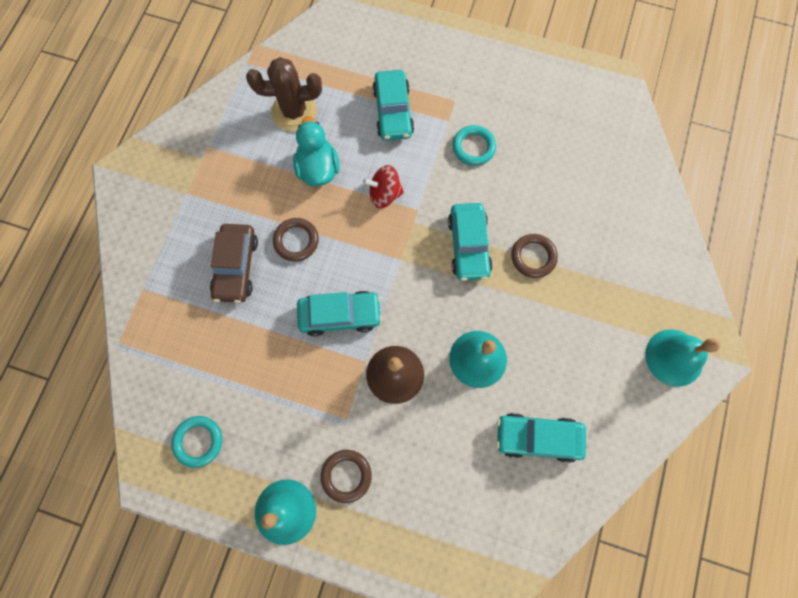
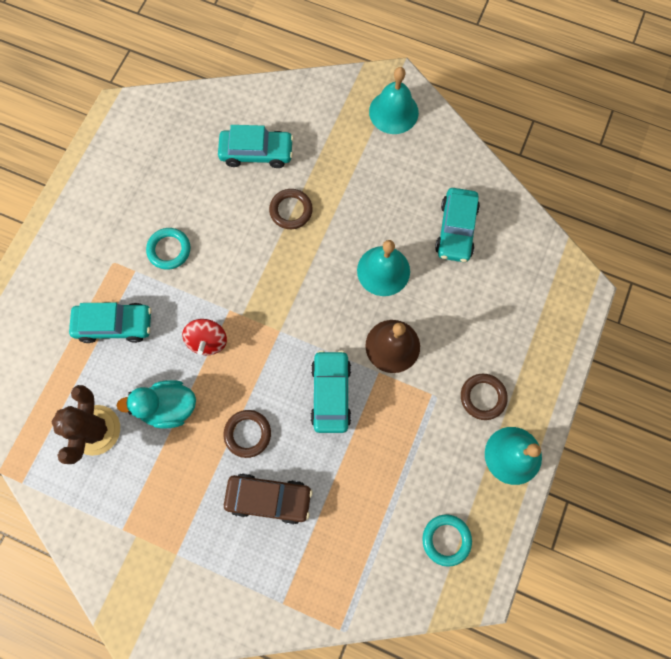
camera: 85 degrees left, 0 degrees up
turquoise car [448,203,493,281] -> turquoise car moved to [218,125,294,168]

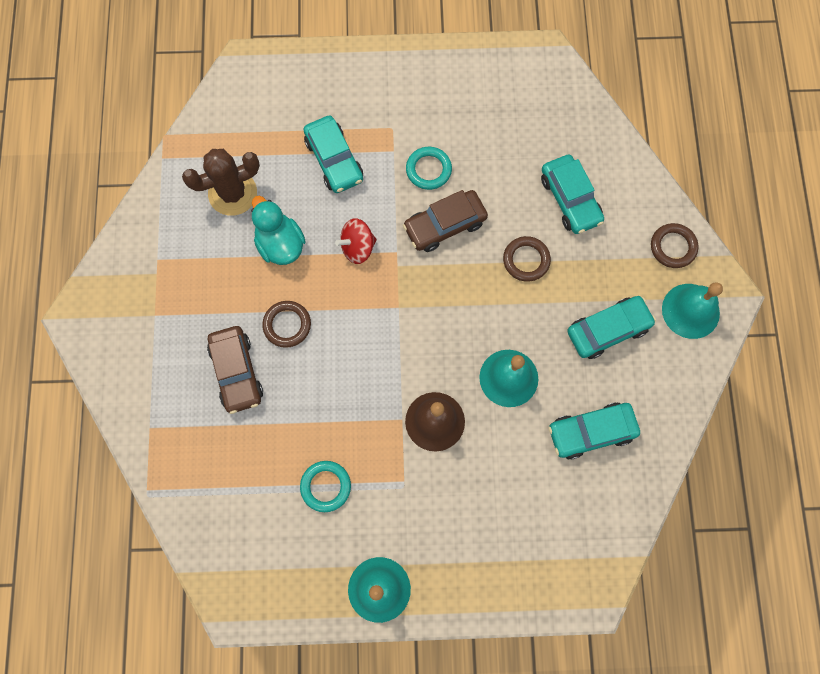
camera: 65 degrees right, 0 degrees up
turquoise car [311,350,351,433] -> turquoise car moved to [567,296,656,359]
turquoise ring [422,514,472,567] -> turquoise ring moved to [300,461,351,512]
brown ring [461,374,508,420] -> brown ring moved to [651,223,699,268]
none -> brown car [403,190,488,252]

